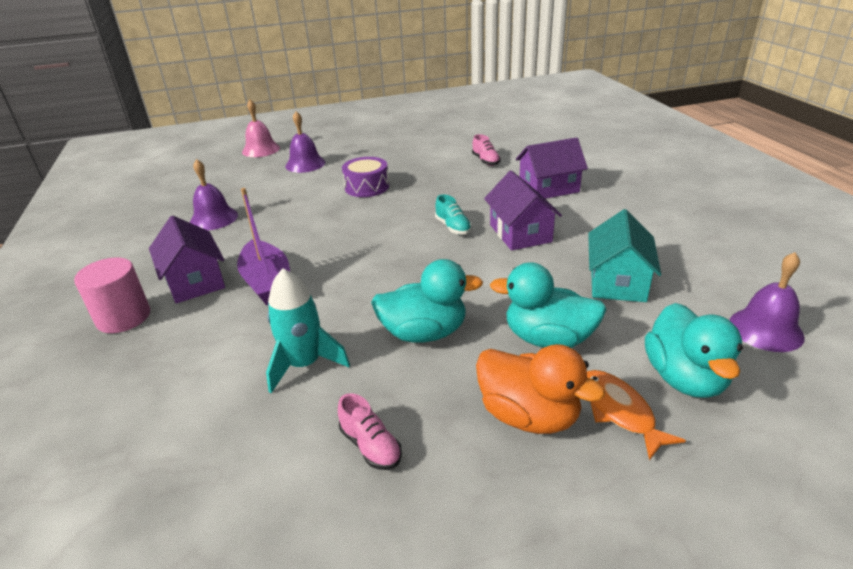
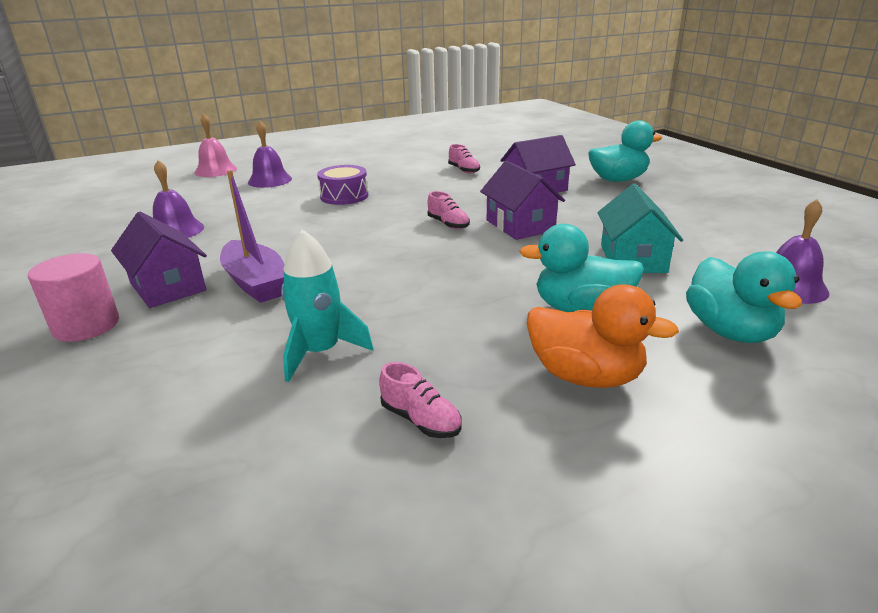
camera: 10 degrees left, 5 degrees down
turquoise duck [371,259,483,343] -> turquoise duck moved to [588,120,662,182]
turquoise shoe [435,194,472,235] -> pink shoe [428,191,470,229]
orange fish [587,370,686,460] -> none

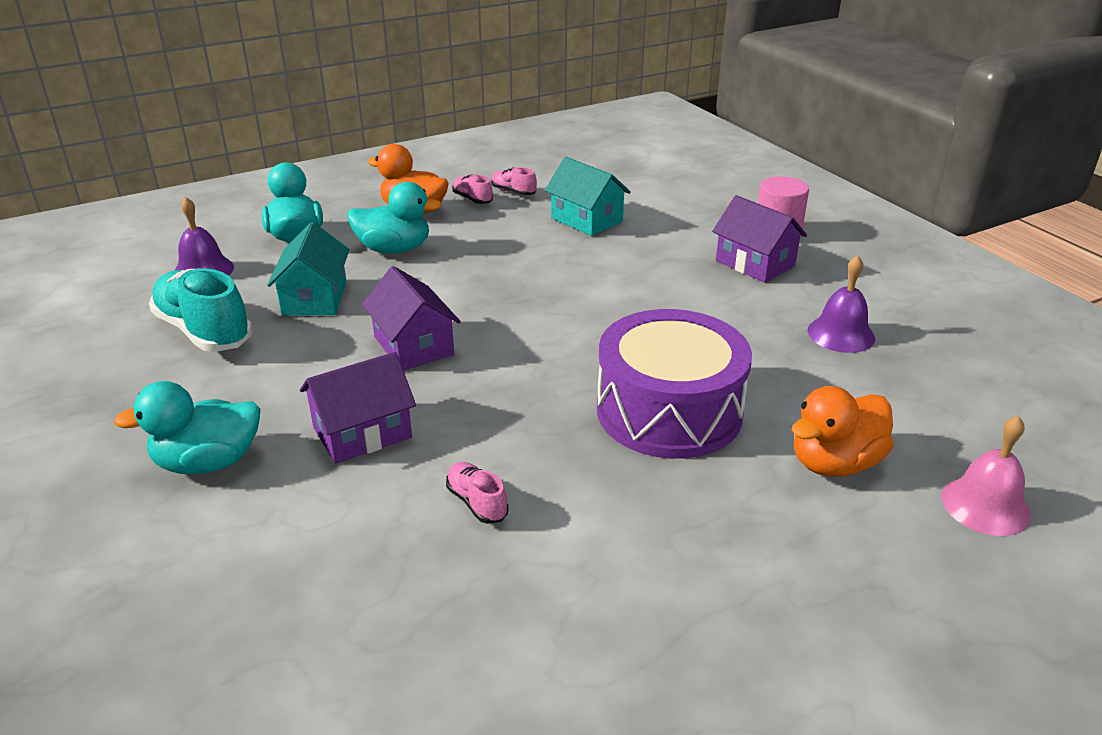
camera: 175 degrees right, 5 degrees up
purple boat [220,170,285,303] -> none
purple bell [248,121,292,188] -> orange duck [792,386,894,477]
turquoise rocket [281,229,373,382] -> turquoise house [545,157,631,236]
purple drum [317,165,368,205] -> purple drum [597,309,752,459], size x1.93
pink shoe [428,191,470,229] -> pink shoe moved to [452,175,493,204]
none -> turquoise shoe [149,268,253,352]

